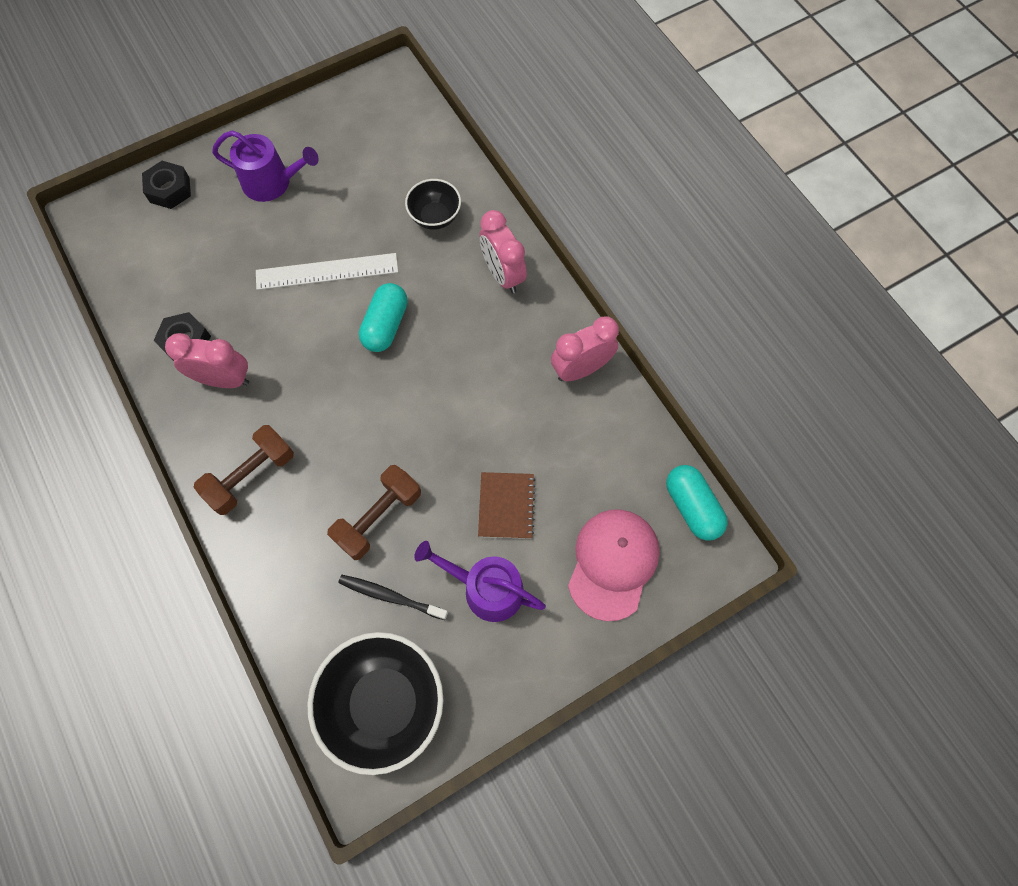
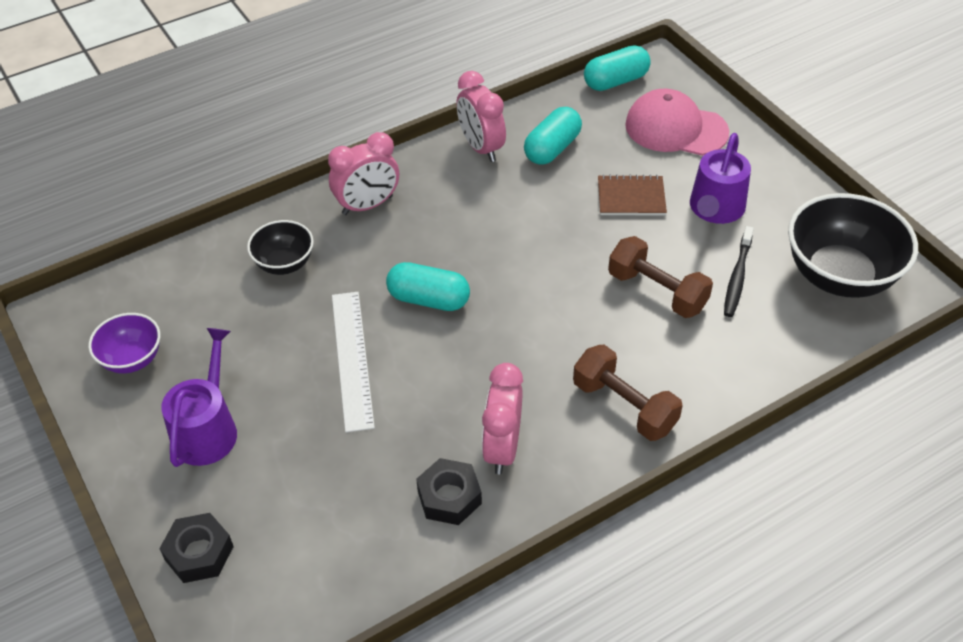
camera: 90 degrees left, 20 degrees down
none -> purple bowl [88,313,160,373]
none -> turquoise capsule [524,107,582,165]

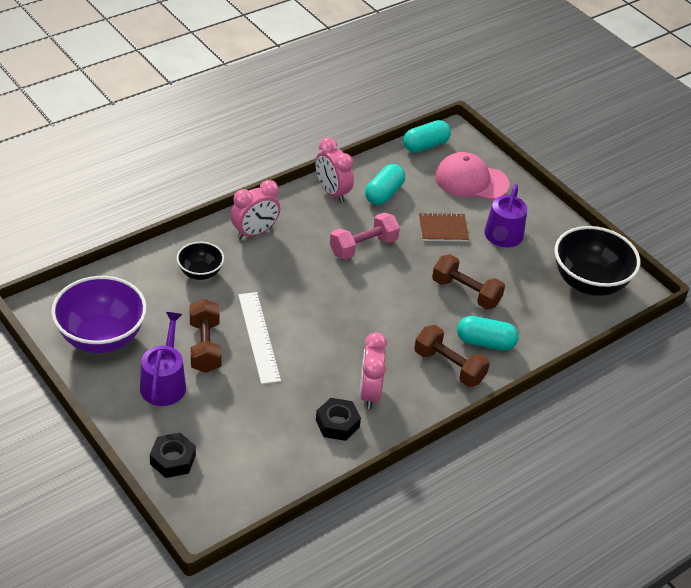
camera: 10 degrees left, 5 degrees down
purple bowl [88,313,160,373] -> purple bowl [51,276,147,353], size x1.86
turquoise capsule [386,262,470,311] -> turquoise capsule moved to [457,316,519,351]
black toothbrush [724,226,754,317] -> none
none -> brown dumbbell [190,299,222,373]
none -> pink dumbbell [330,213,400,260]

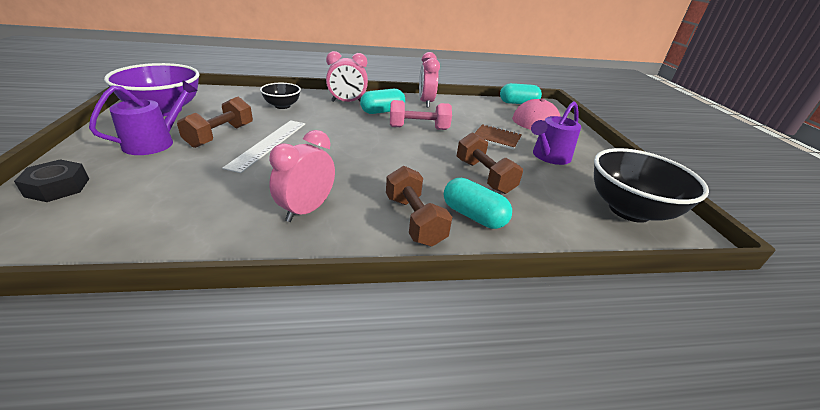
camera: 30 degrees right, 10 degrees down
black nut [316,398,361,441] -> none
turquoise capsule [365,164,405,205] -> turquoise capsule moved to [360,89,405,114]

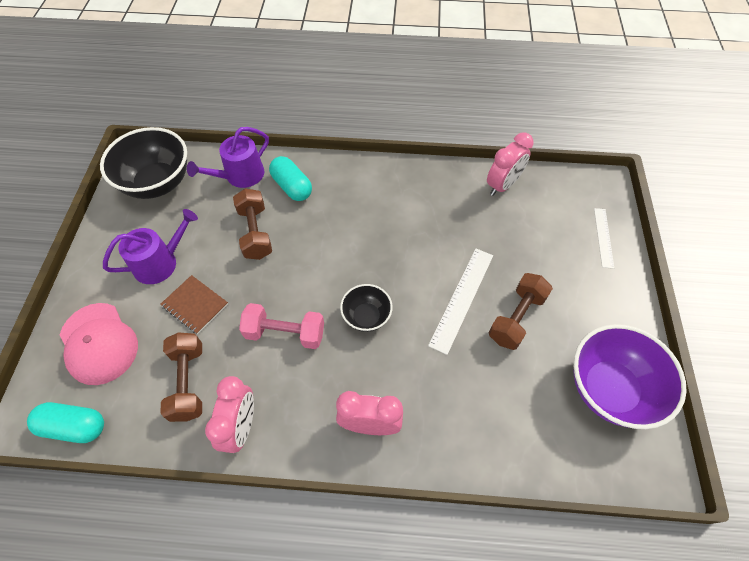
camera: 165 degrees left, 25 degrees up
black nut [14,159,89,202] -> white ruler [594,208,614,269]
purple watering can [89,80,198,155] -> purple watering can moved to [187,127,269,188]
black bowl [260,83,301,109] -> black bowl moved to [340,284,393,332]
pink clock [269,130,335,222] -> pink clock moved to [487,132,534,196]
turquoise capsule [360,89,405,114] -> none
brown dumbbell [386,166,452,247] -> brown dumbbell moved to [160,332,202,422]

